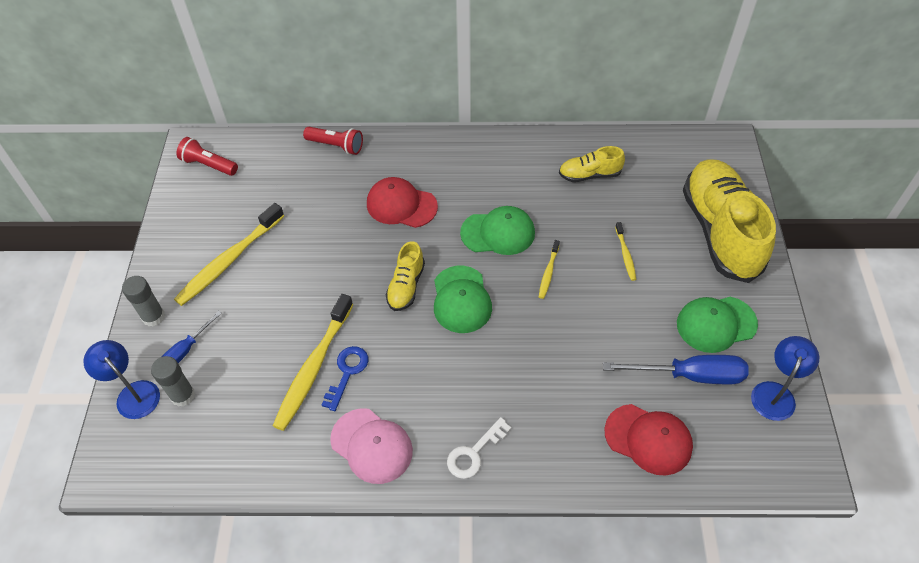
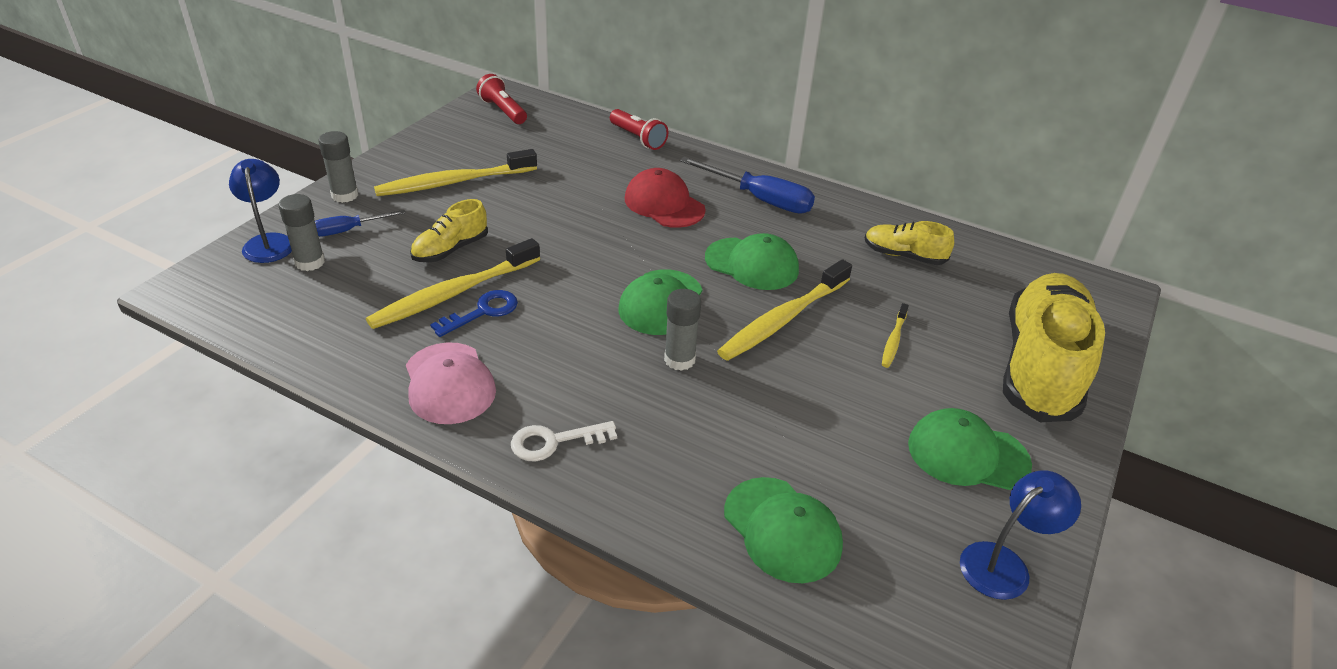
camera: 25 degrees right, 15 degrees down
yellow shoe [386,241,425,311] -> yellow shoe moved to [410,199,488,262]
yellow toothbrush [539,240,560,299] -> yellow toothbrush [717,259,852,361], size x2.08
blue screwdriver [603,355,749,385] -> blue screwdriver moved to [680,157,815,214]
red cap [604,404,693,476] -> green cap [724,477,843,583]
none -> grey glue stick [664,289,701,371]

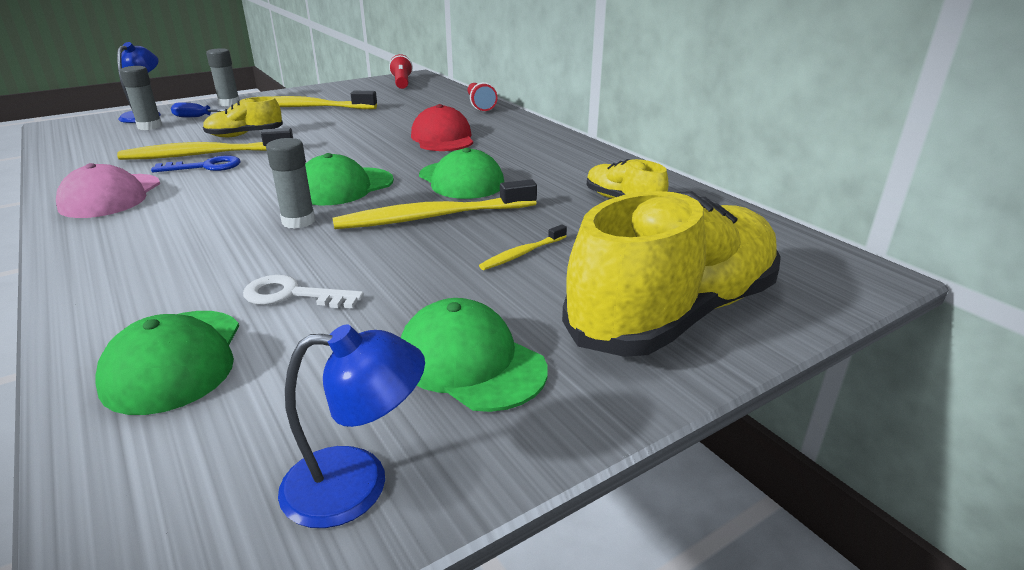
camera: 30 degrees right, 10 degrees down
white key [511,421,617,461] -> white key moved to [243,275,364,308]
blue screwdriver [680,157,815,214] -> none

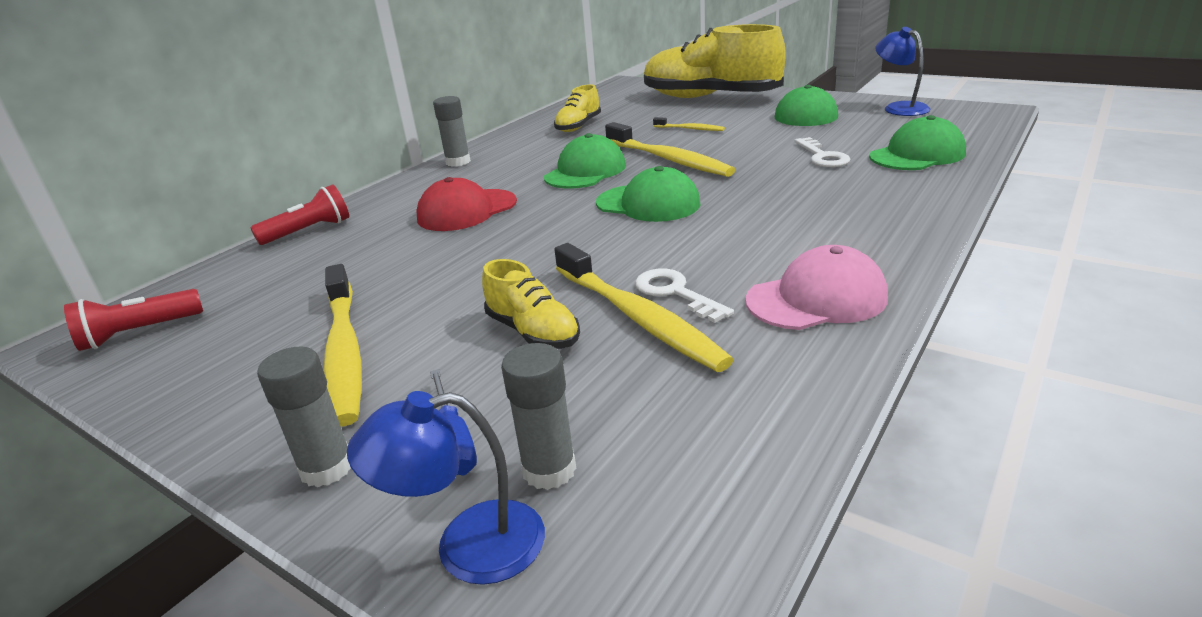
camera: 110 degrees left, 0 degrees up
blue key [151,155,241,172] -> white key [635,269,734,323]
grey glue stick [266,138,315,229] -> grey glue stick moved to [433,96,471,167]

